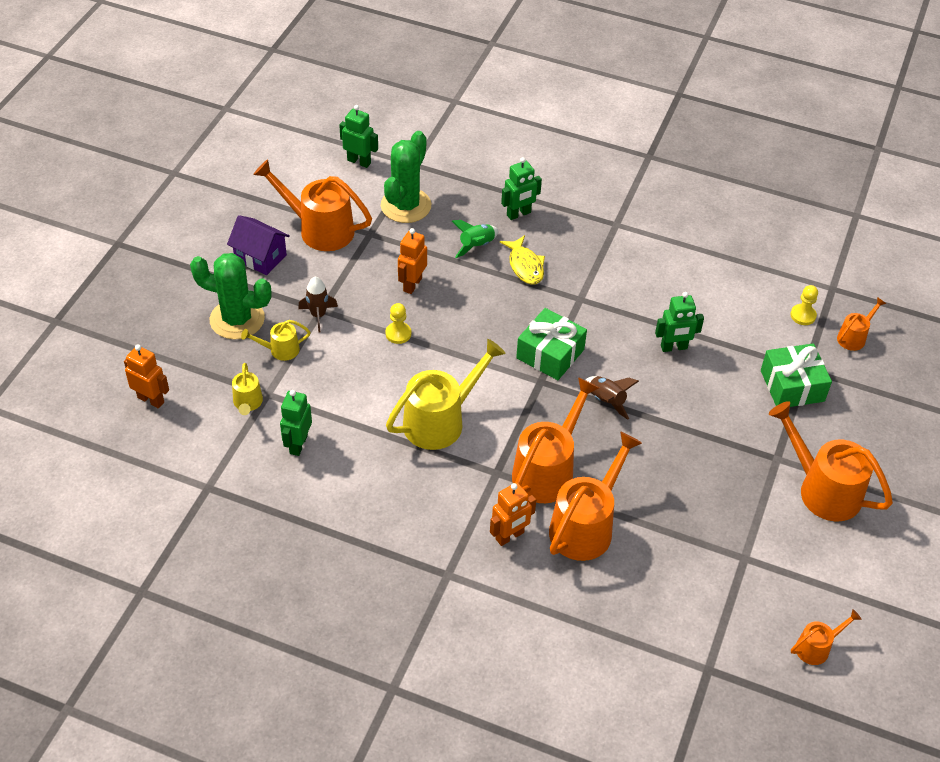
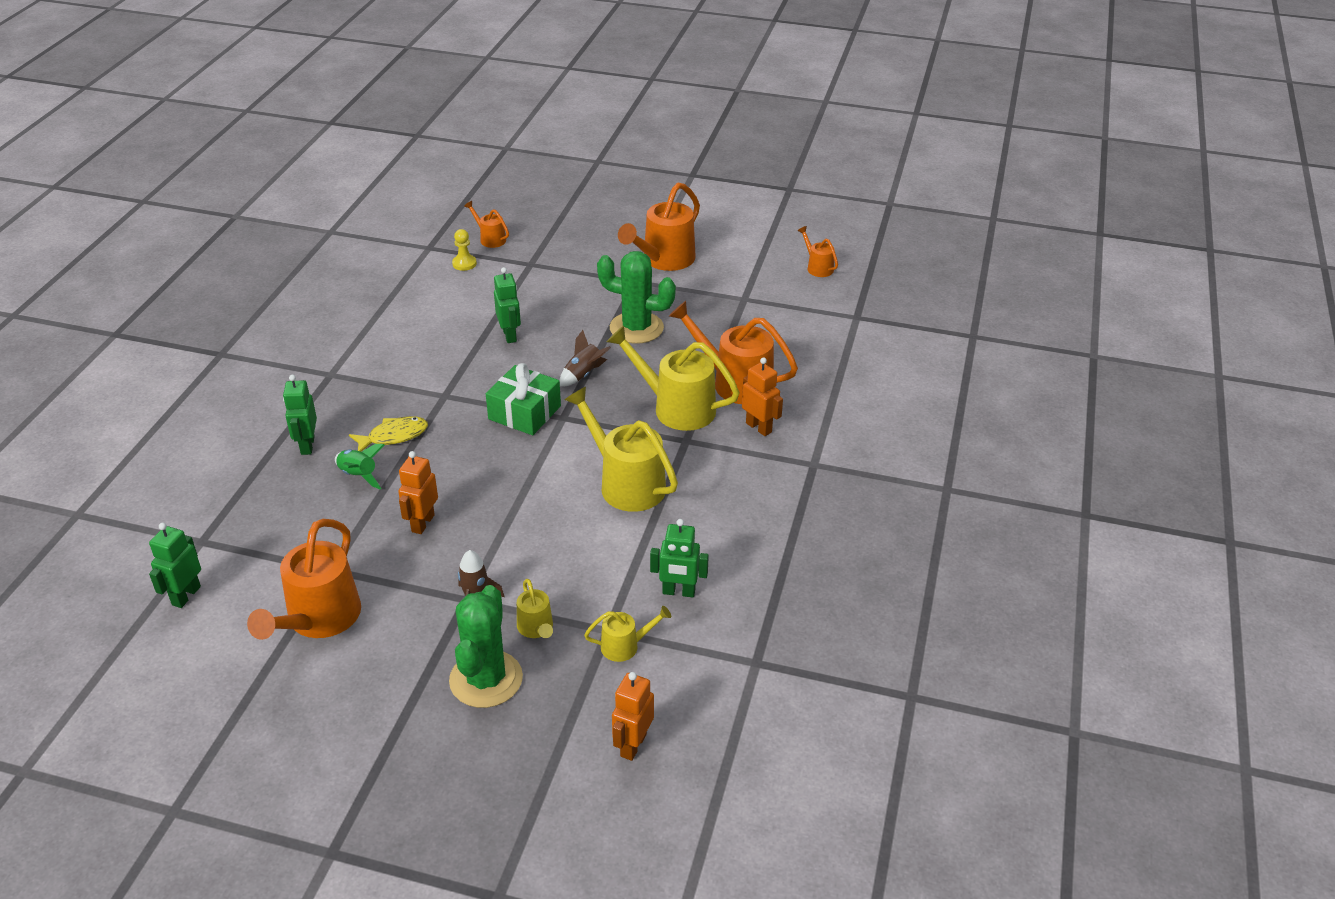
camera: 95 degrees left, 10 degrees down
purple house [227,215,290,275] -> none
green cactus [381,131,431,223] -> green cactus moved to [597,251,676,344]
yellow pawn [385,303,411,344] -> none
orange robot [398,228,427,294] -> orange robot turned 90 degrees clockwise [398,451,438,534]
green robot [501,157,542,220] -> green robot turned 150 degrees counterclockwise [283,375,317,455]
orange watering can [512,377,599,503] -> yellow watering can [607,326,740,431]
green gift [761,343,832,407] -> none

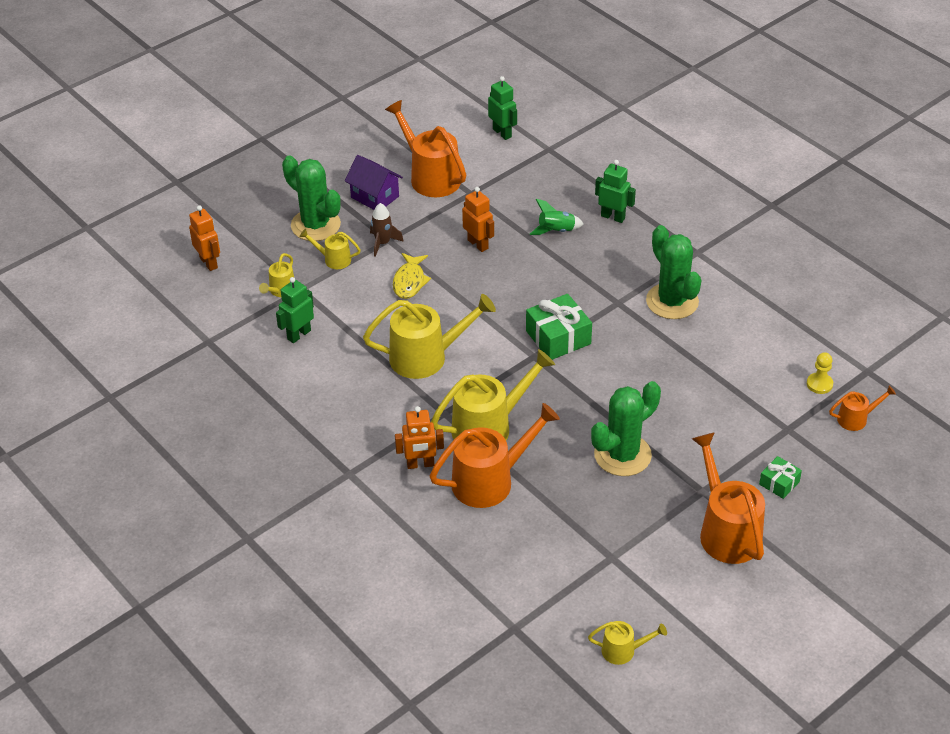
camera: 125 degrees right, 5 degrees up
yellow fish [349,416,428,452] -> yellow fish moved to [393,253,431,299]
green robot [494,267,521,343] -> none
brown rocket [560,330,611,387] -> none
orange watering can [797,226,838,277] -> yellow watering can [588,621,667,665]
none -> purple house [345,155,403,210]
none -> green cactus [646,225,701,319]
none -> green gift [759,456,802,499]

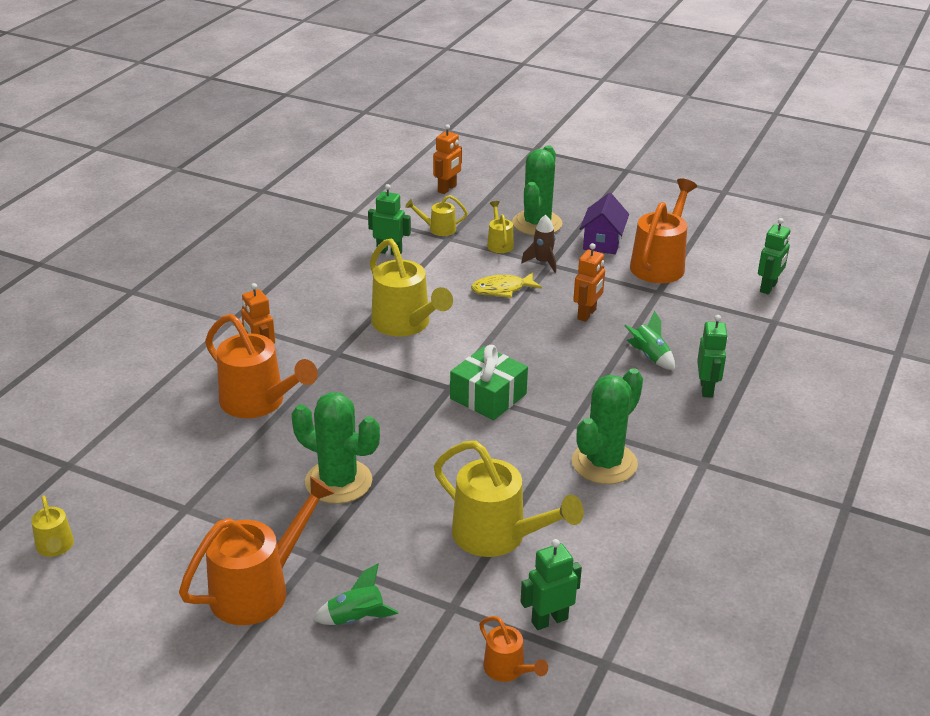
camera: 65 degrees right, 10 degrees down
yellow watering can [431,349,555,440] -> yellow watering can moved to [434,441,584,557]
green gift [759,456,802,499] -> green rocket [313,564,399,625]
yellow pawn [807,352,833,394] -> green robot [520,539,582,630]

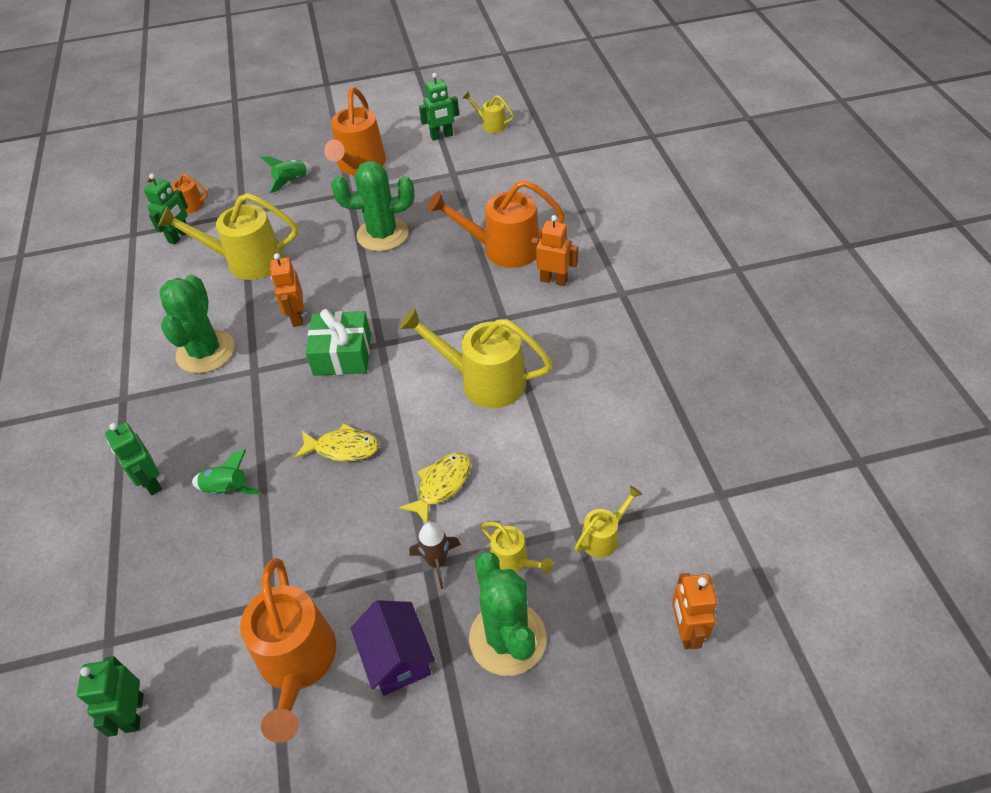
camera: 145 degrees right, 15 degrees up
green robot [368,184,411,255] -> green robot moved to [419,73,459,141]
orange robot [573,243,605,322] -> orange robot moved to [270,253,303,327]
none -> yellow fish [294,423,379,462]

